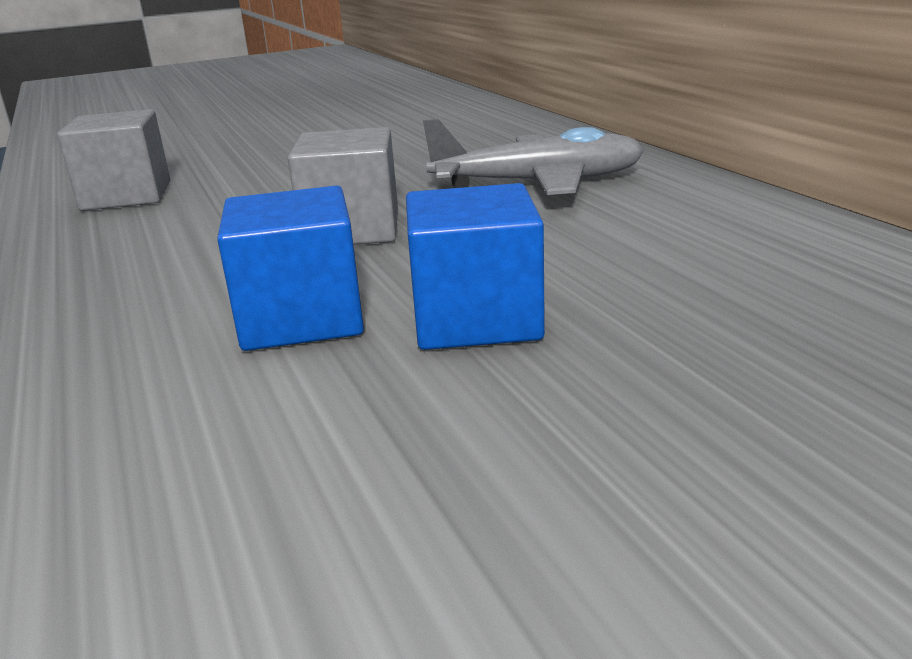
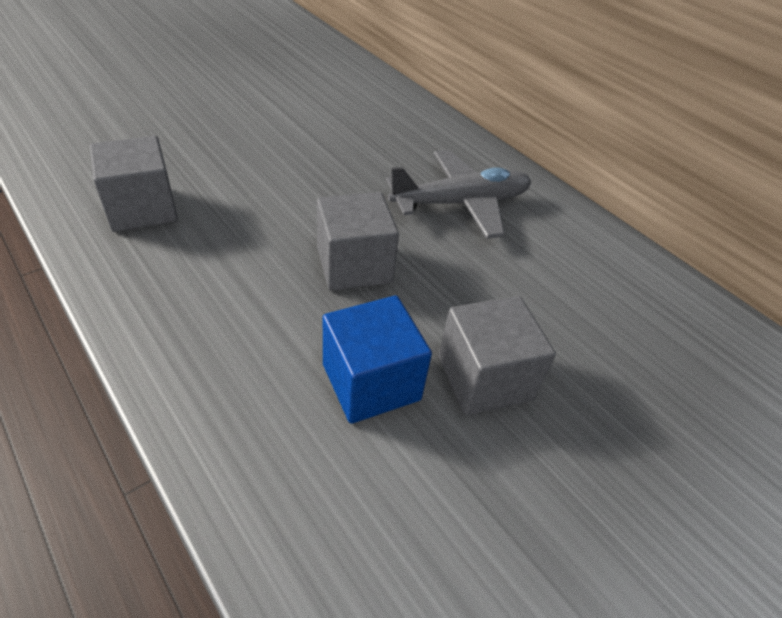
camera: 20 degrees left, 20 degrees up
blue cube [406,183,545,350] -> grey cube [438,296,556,415]

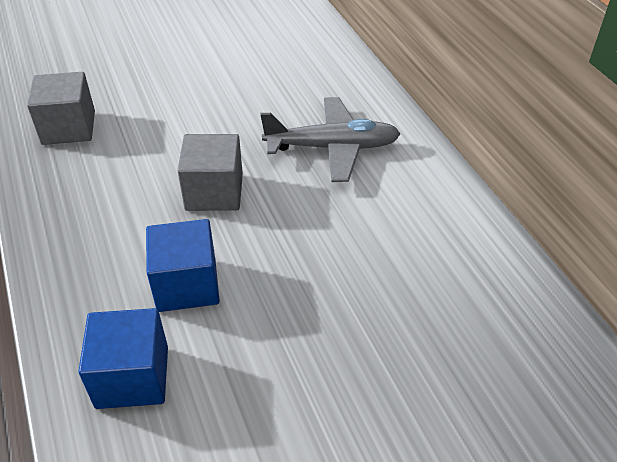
camera: 20 degrees right, 0 degrees up
grey cube [438,296,556,415] -> none
none -> blue cube [78,308,168,409]

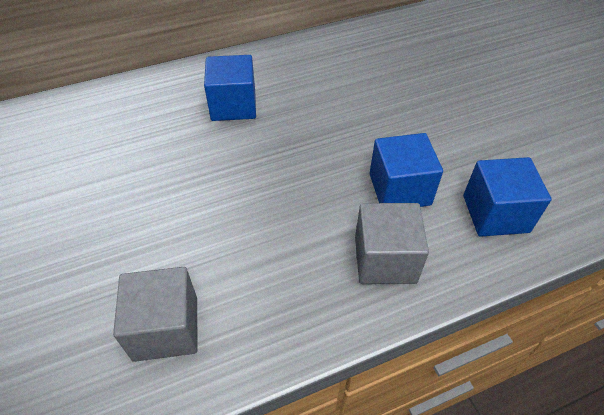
camera: 90 degrees left, 5 degrees up
grey cube [177,134,243,211] -> grey cube moved to [355,203,429,284]
grey plane [261,97,401,182] -> blue cube [204,55,256,121]

